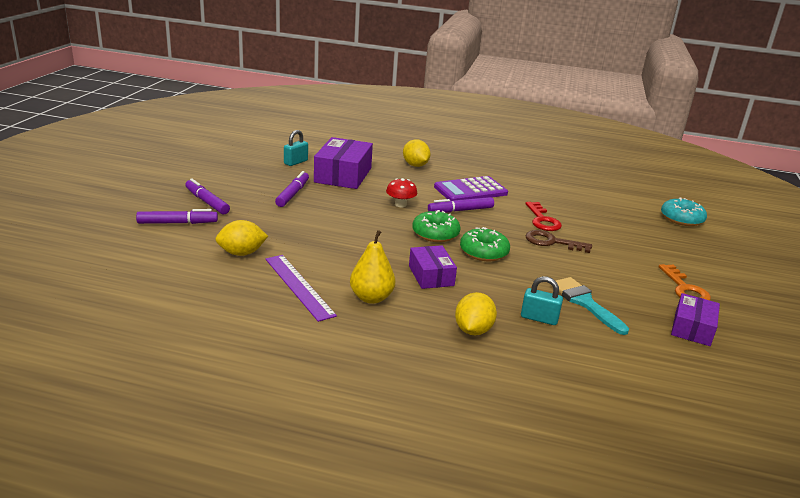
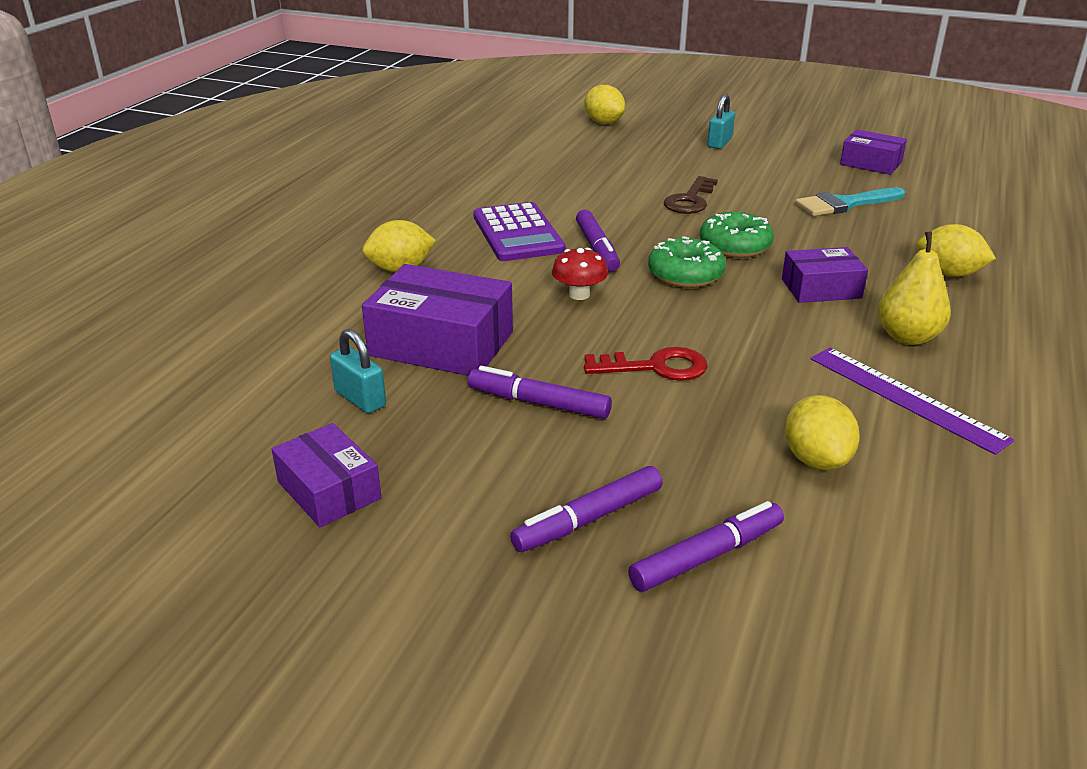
camera: 80 degrees left, 5 degrees up
purple marker [136,209,218,224] -> purple marker turned 60 degrees clockwise [628,501,784,592]
purple ruler [265,255,337,322] -> purple ruler turned 75 degrees clockwise [810,348,1014,455]
turquoise padlock [521,276,563,325] -> turquoise padlock moved to [707,94,735,149]
red key [525,202,562,231] -> red key moved to [584,347,708,381]
orange key [659,264,711,300] -> none
turquoise donut [661,197,707,226] -> yellow lemon [584,85,625,124]
none -> purple box [272,423,381,527]

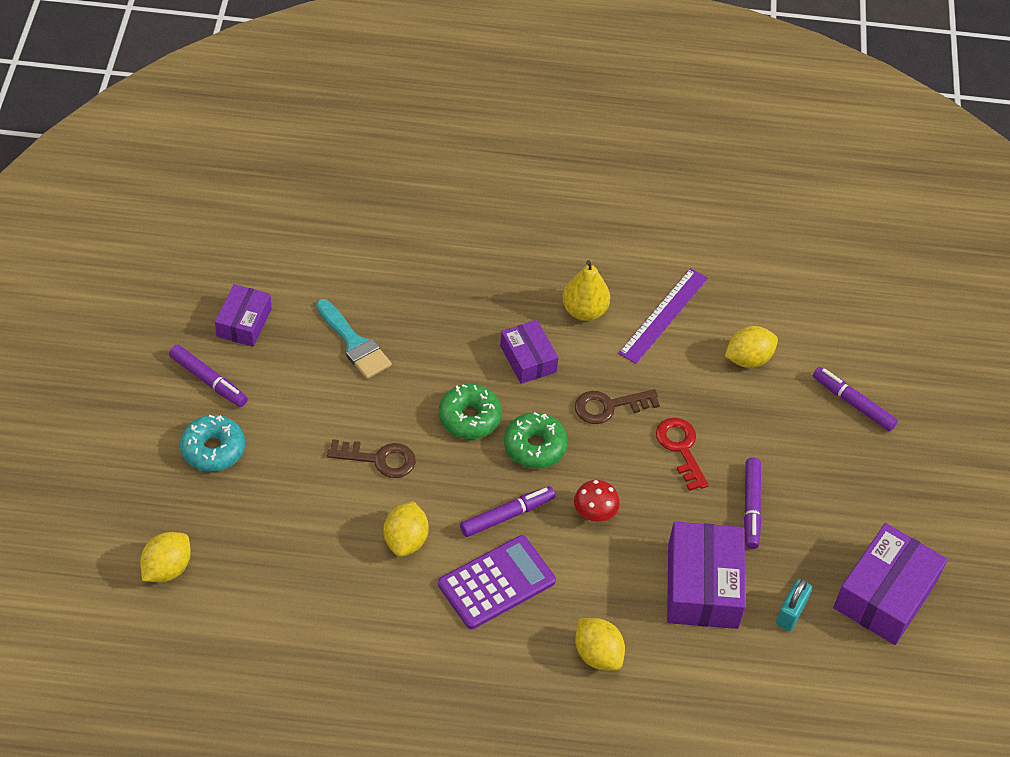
camera: 110 degrees left, 20 degrees up
purple box [272,423,381,527] -> purple box [833,523,948,645], size x1.65
purple marker [510,466,663,552] -> purple marker moved to [169,345,248,407]
turquoise padlock [707,94,735,149] -> turquoise donut [180,415,245,472]
yellow lemon [916,224,996,277] -> yellow lemon moved to [384,501,428,557]
none -> brown key [575,389,660,424]

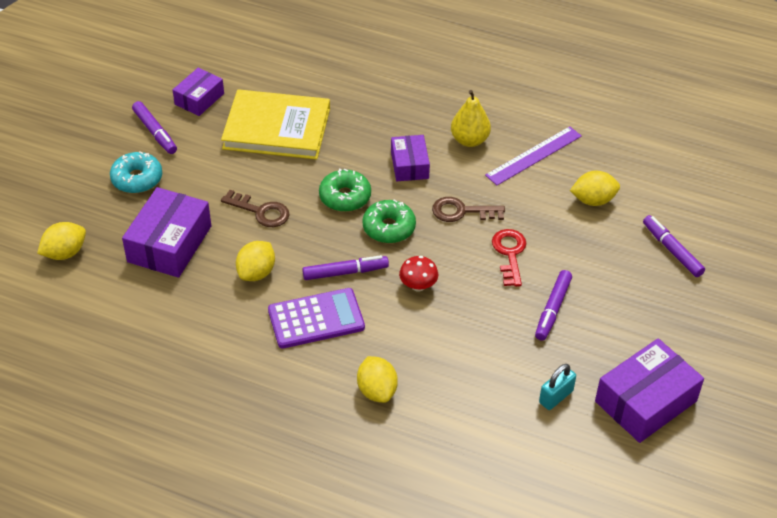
camera: 20 degrees right, 5 degrees down
turquoise brush [316,299,392,379] -> yellow book [221,89,330,160]
purple box [667,522,746,629] -> purple box moved to [122,187,211,278]

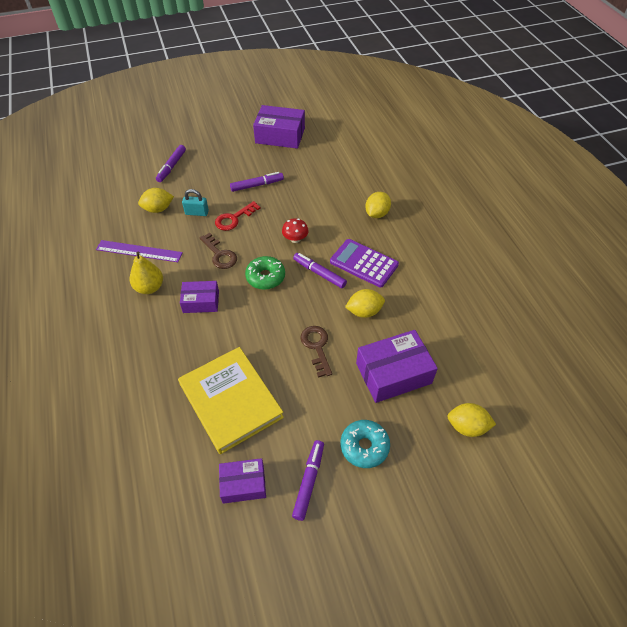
camera: 130 degrees left, 5 degrees up
green donut [319,169,371,212] -> none
purple box [391,135,430,181] -> purple box turned 45 degrees clockwise [180,281,219,313]
turquoise padlock [539,364,576,410] -> turquoise padlock moved to [182,189,209,216]
yellow lemon [570,171,620,206] -> yellow lemon turned 60 degrees counterclockwise [138,188,174,213]

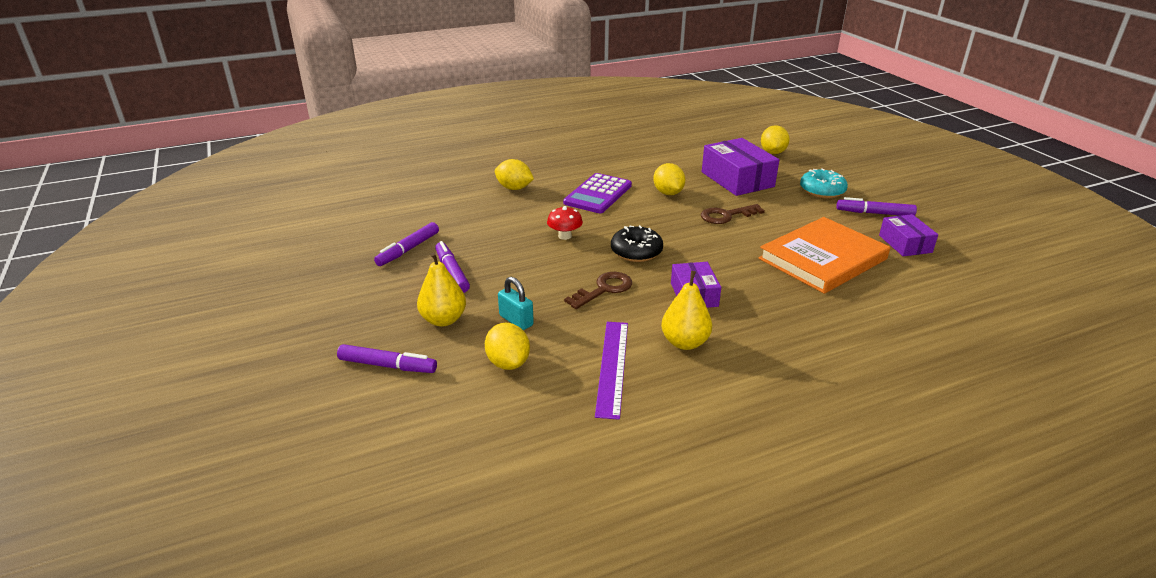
camera: 95 degrees left, 20 degrees down
yellow book [178,347,284,454] -> orange book [759,217,890,294]
turquoise padlock [182,189,209,216] -> turquoise padlock turned 45 degrees counterclockwise [498,277,534,330]
red key [215,201,260,231] -> none
green donut [245,256,285,290] -> black donut [611,225,663,262]
purple box [253,105,305,149] -> none
purple marker [293,253,347,288] -> purple marker moved to [374,222,439,266]
none -> yellow pear [417,252,466,327]

